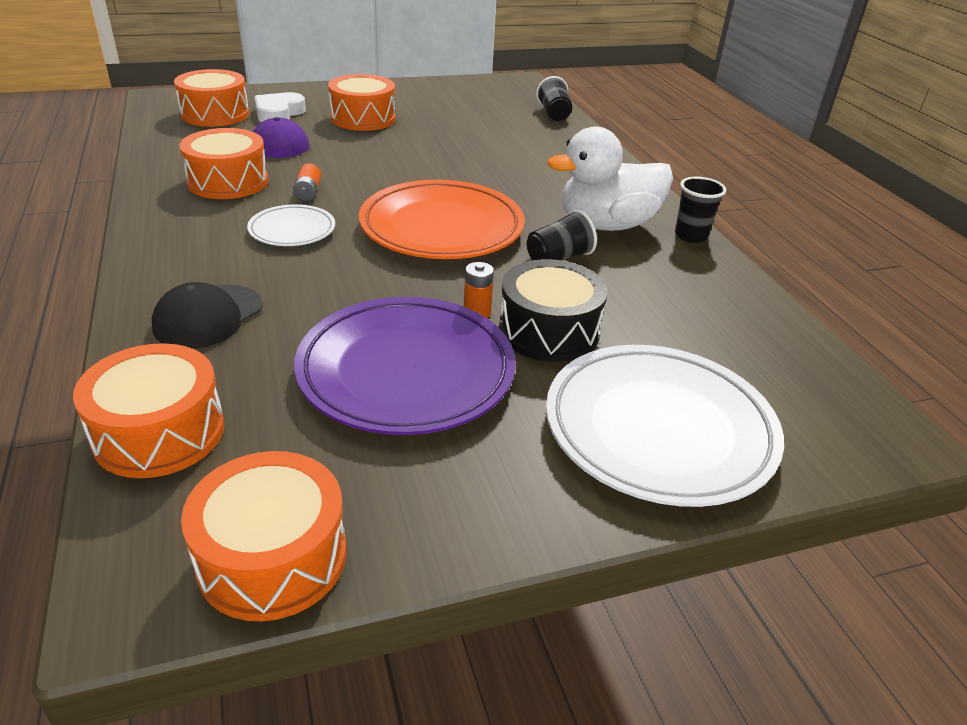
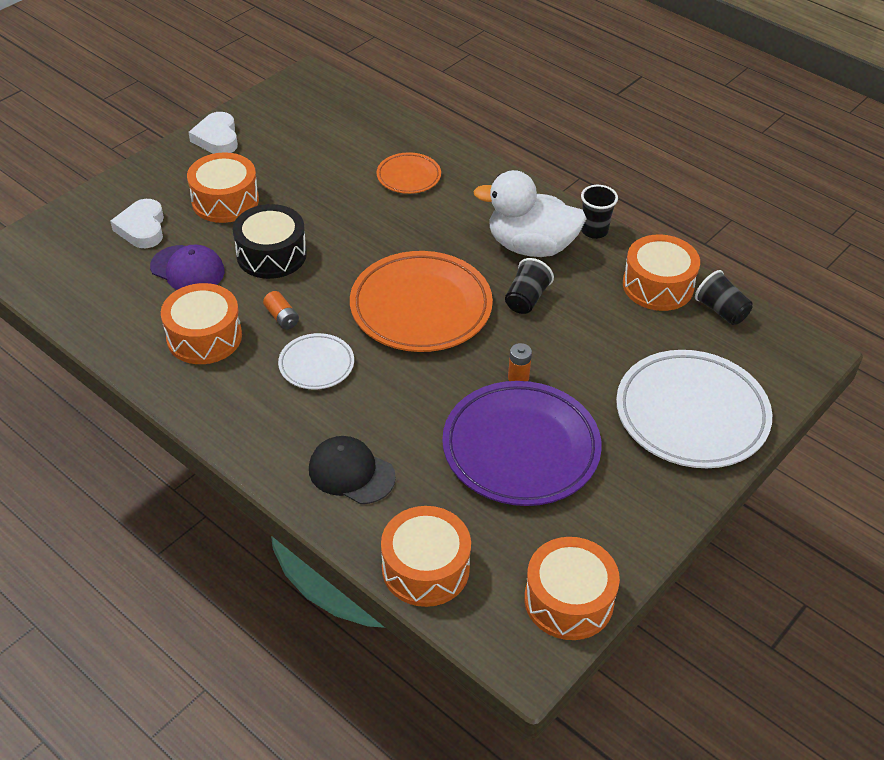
camera: 30 degrees left, 10 degrees up
black cap [152,282,262,349] -> black cap turned 120 degrees clockwise [309,436,396,504]
orange drum [174,69,249,127] -> orange drum moved to [623,234,700,311]
black drum [499,259,607,362] -> black drum moved to [233,204,307,279]
black cup [536,76,572,121] -> black cup moved to [695,270,752,325]
white duck [547,126,673,231] -> white duck turned 60 degrees clockwise [473,170,587,257]
none -> white heart [189,112,238,154]
none -> orange plate [377,152,441,194]

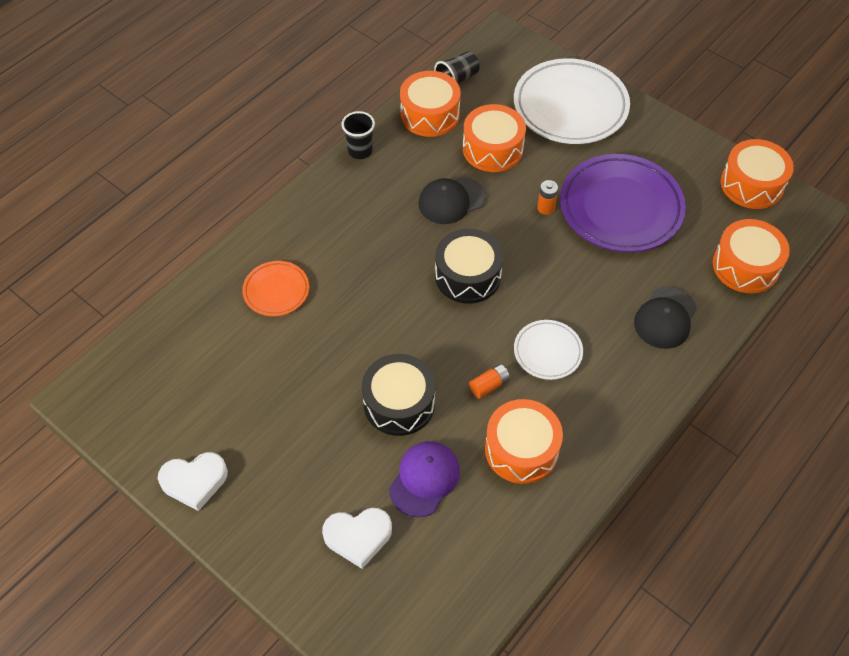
camera: 90 degrees left, 10 degrees up
orange drum [187,152,259,223] -> orange drum moved to [463,104,526,172]
orange plate [350,251,493,352] -> black drum [435,229,503,304]
white duck [473,170,587,257] -> none
black cup [505,258,554,314] -> black cap [418,177,486,224]

